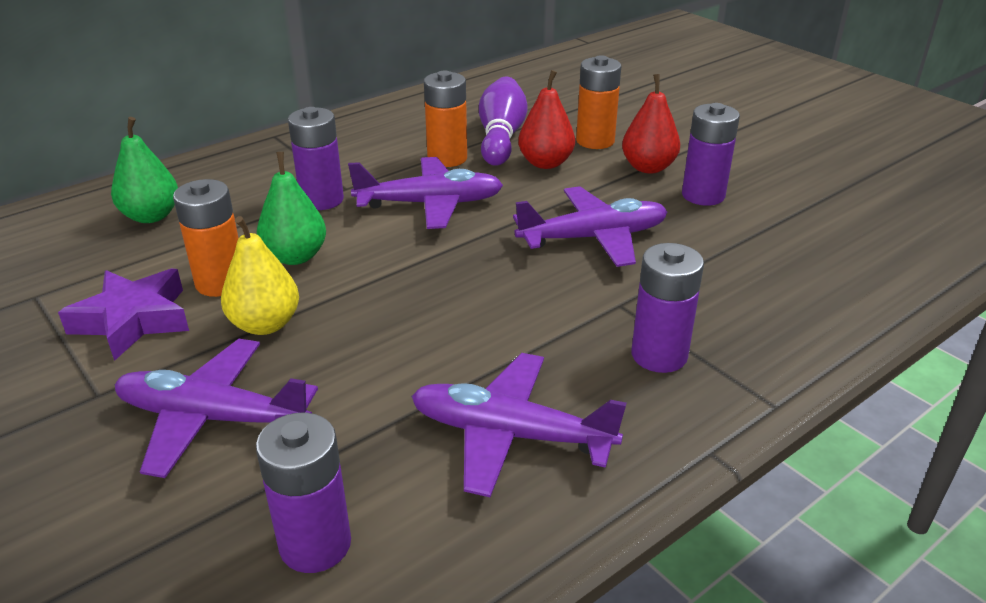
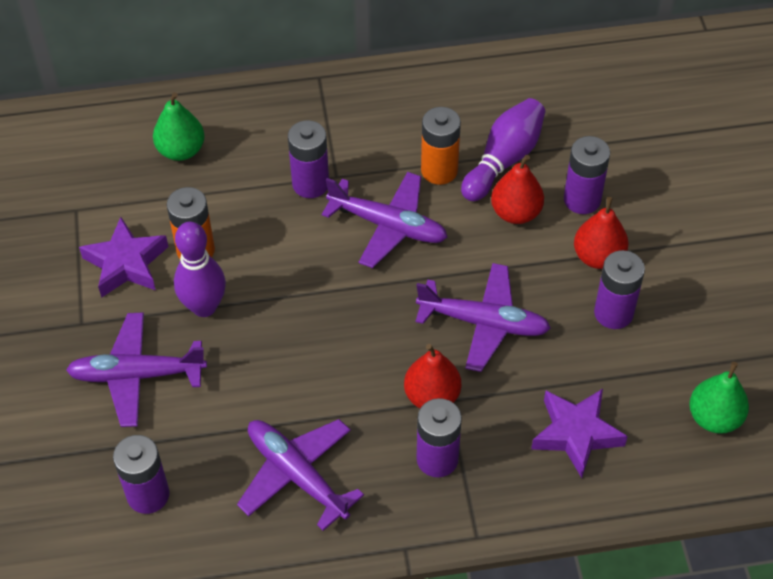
camera: 30 degrees right, 20 degrees up
purple plane [115,339,318,478] -> purple plane turned 45 degrees counterclockwise [66,312,207,427]
yellow pear [221,216,299,335] -> purple bowling pin [174,222,226,317]
green pear [257,152,326,265] -> green pear moved to [689,362,749,434]
orange battery [576,56,621,149] -> purple battery [564,136,610,214]
none -> red pear [404,344,461,408]
none -> purple star [531,389,628,478]

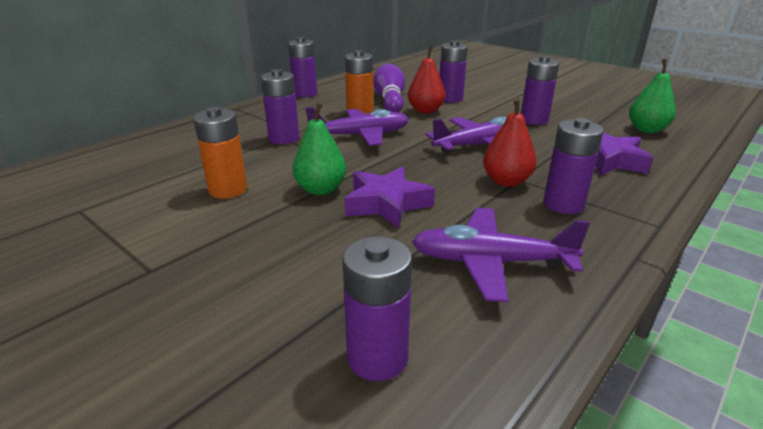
camera: 40 degrees left, 25 degrees down
purple plane [66,312,207,427] -> none
purple star [79,217,168,298] -> purple star moved to [345,166,435,229]
green pear [153,92,205,161] -> green pear moved to [292,102,346,195]
purple bowling pin [174,222,226,317] -> none
red pear [574,197,629,269] -> none
none -> purple battery [288,37,317,97]

